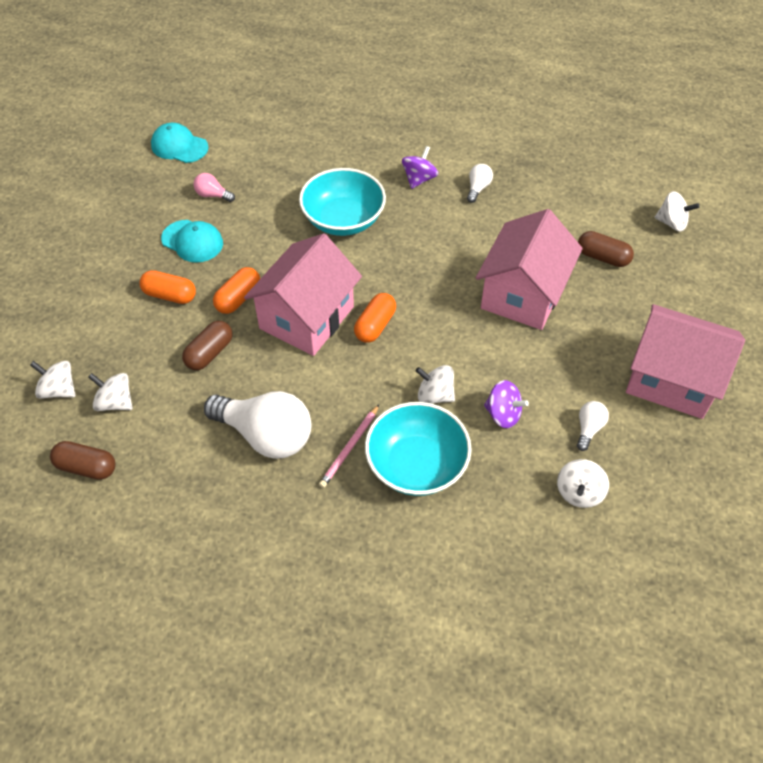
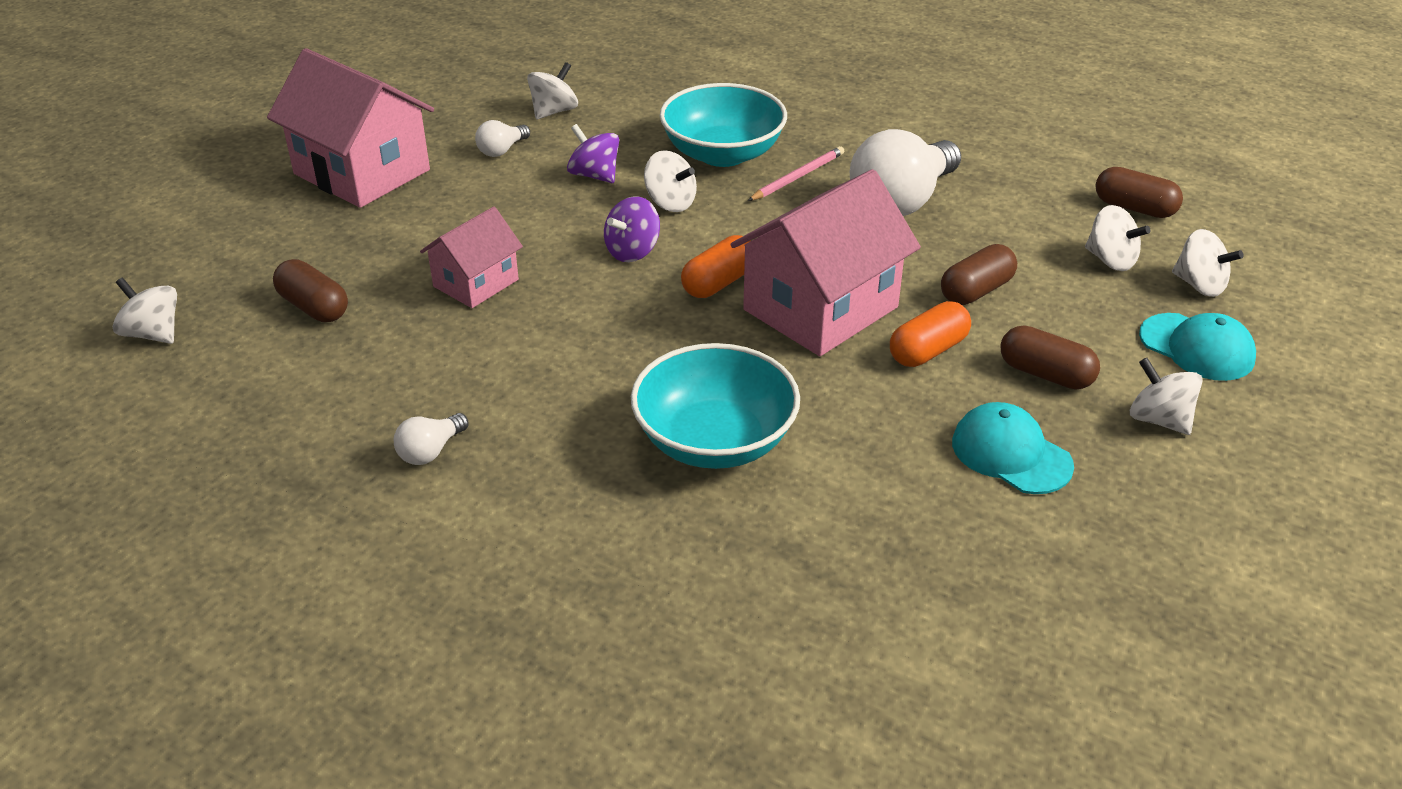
camera: 165 degrees left, 15 degrees down
orange capsule [140,270,196,304] -> brown capsule [1001,325,1100,390]
turquoise cap [151,123,209,163] -> turquoise cap moved to [1139,313,1256,381]
pink light bulb [193,173,235,202] -> none
white light bulb [204,391,311,459] -> white light bulb turned 90 degrees counterclockwise [850,129,961,216]
purple spinning top [402,146,438,189] -> purple spinning top moved to [604,196,660,262]
pink house [476,209,583,330] -> pink house [420,207,523,308], size x0.56
none -> white spinning top [1130,358,1203,435]

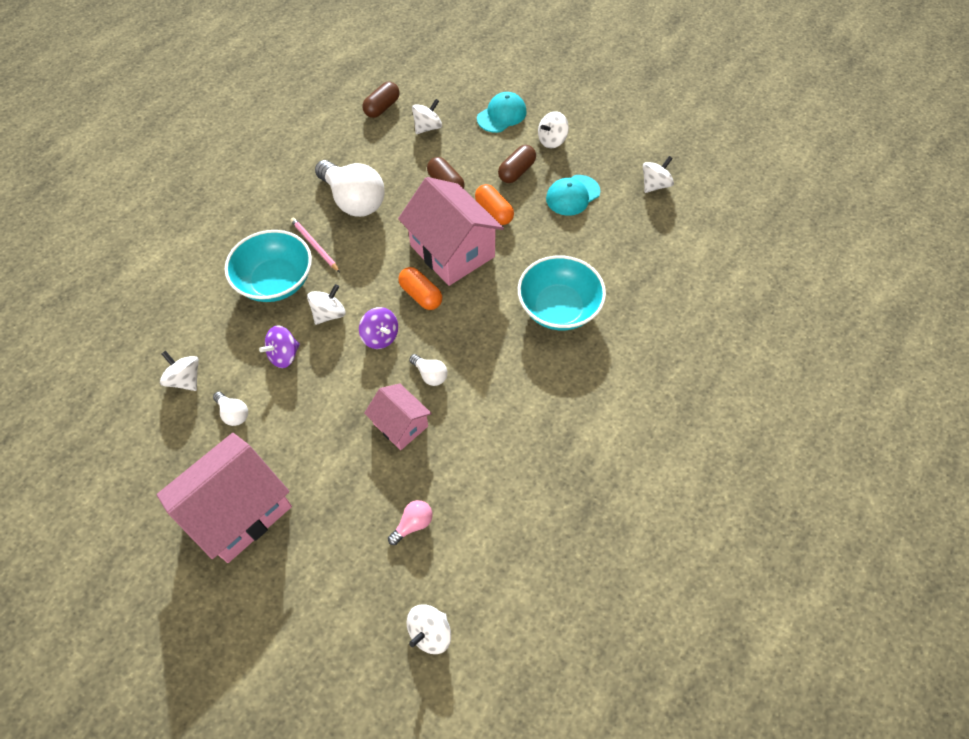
camera: 85 degrees left, 20 degrees up
brown capsule [273,259,348,322] -> pink light bulb [388,500,433,545]
white light bulb [394,413,469,465] -> white light bulb moved to [409,354,448,386]
white spinning top [1172,229,1244,297] -> white spinning top moved to [643,156,674,193]

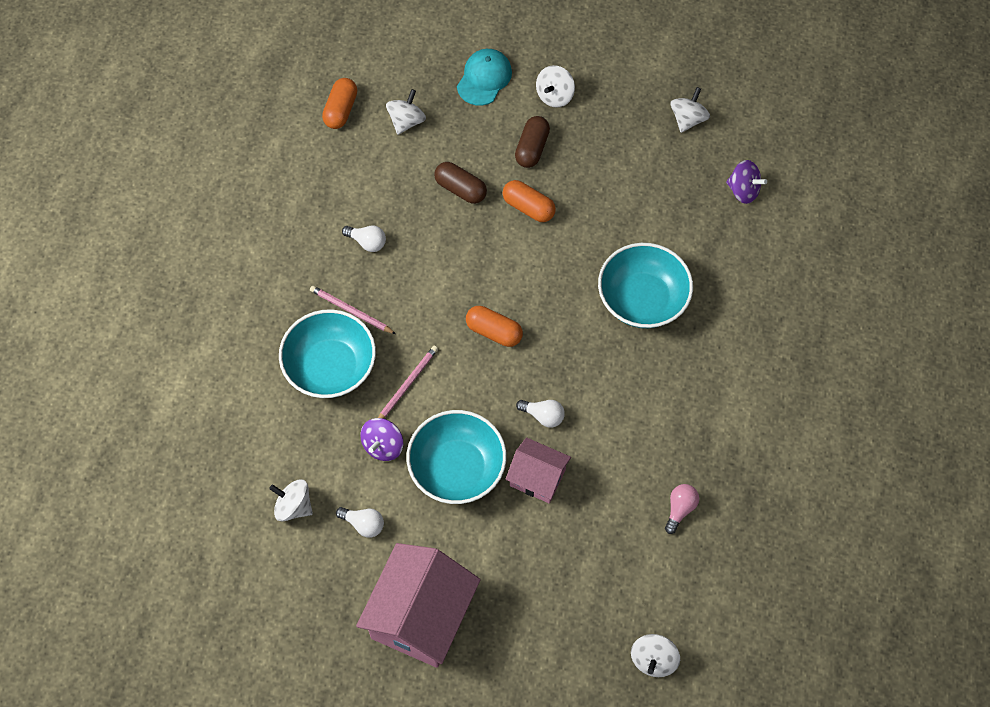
camera: 20 degrees left, 5 degrees up
white spinning top [307,284,346,325] -> pink pencil [378,346,438,419]
white light bulb [315,160,385,217] -> white light bulb [342,226,386,252], size x0.45
purple spinning top [359,307,398,349] -> purple spinning top moved to [726,160,767,204]
brown capsule [362,82,400,118] -> orange capsule [322,78,357,129]
pink light bulb [388,500,433,545] -> pink light bulb moved to [665,484,699,534]
pink house [398,177,504,286] -> none
turquoise cap [546,175,600,216] -> none
none -> turquoise bowl [406,410,507,504]

